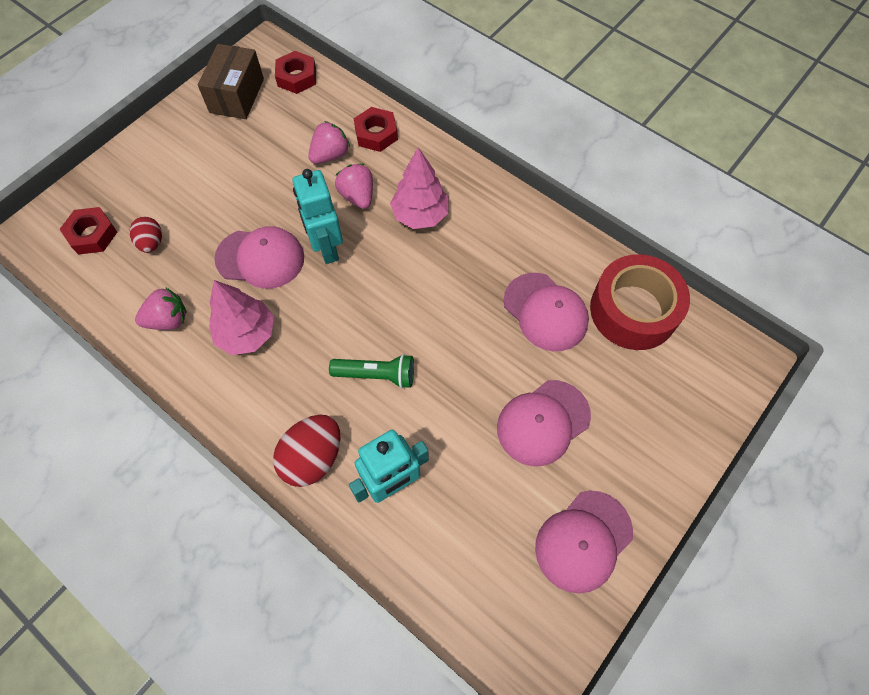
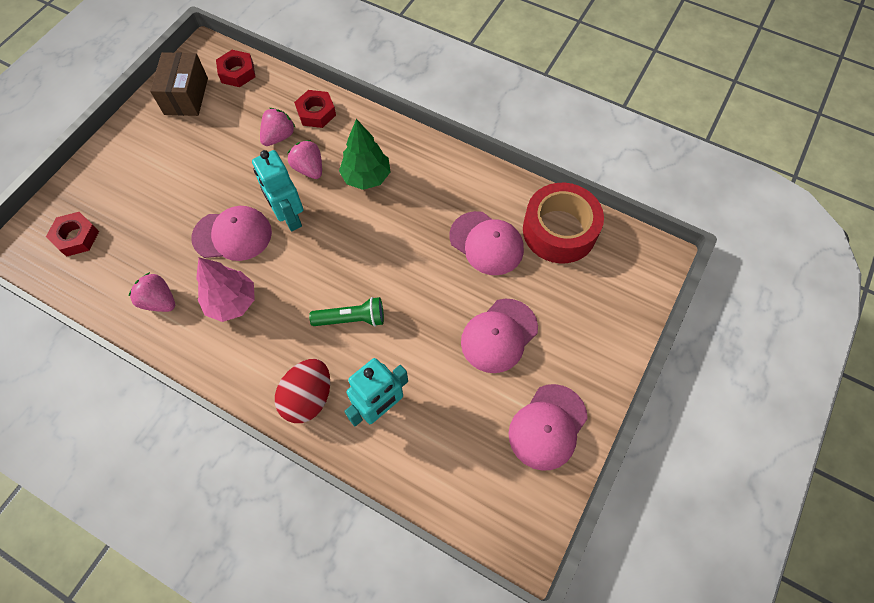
camera: 10 degrees left, 0 degrees up
red egg [129,217,162,253] -> none
pink strawberry [135,288,187,330] -> pink strawberry turned 120 degrees counterclockwise [129,272,175,312]
pink tree [390,147,449,229] -> green tree [339,119,391,190]

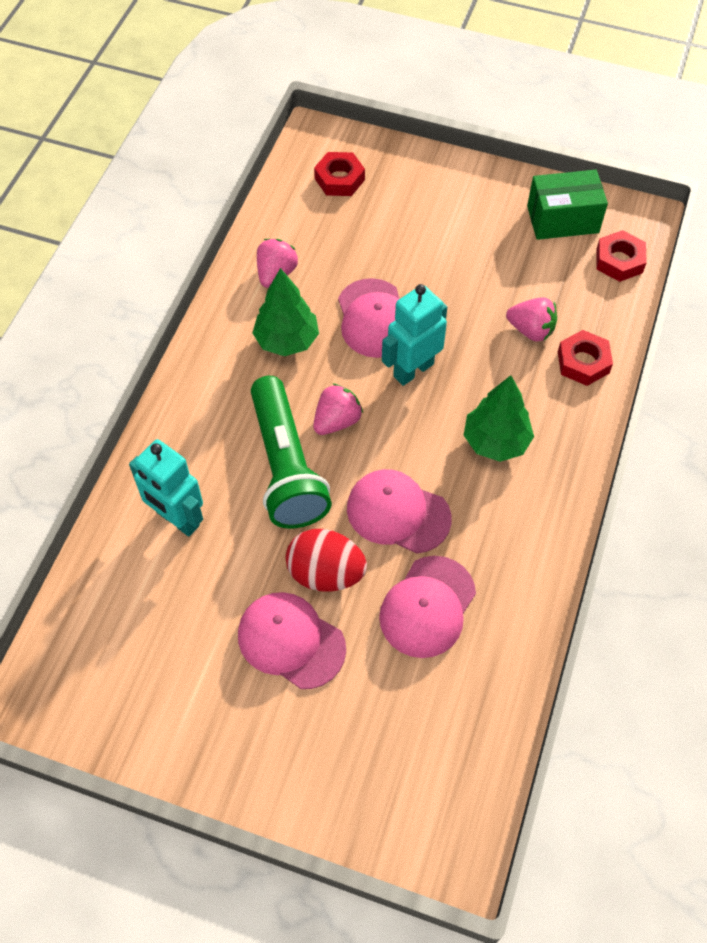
camera: 80 degrees right, 5 degrees down
brown box [150,52,208,116] -> green box [527,170,608,240]
pink tree [196,257,255,322] -> green tree [252,268,319,356]
red egg [275,359,330,423] -> red egg moved to [286,529,367,592]
pink strawberry [287,140,322,179] -> pink strawberry moved to [313,383,363,435]
green flashlight [309,297,384,327] -> green flashlight [251,376,332,529], size x1.80
pink cap [509,384,588,471] -> pink cap moved to [347,469,452,554]
red tape [523,183,604,263] -> none

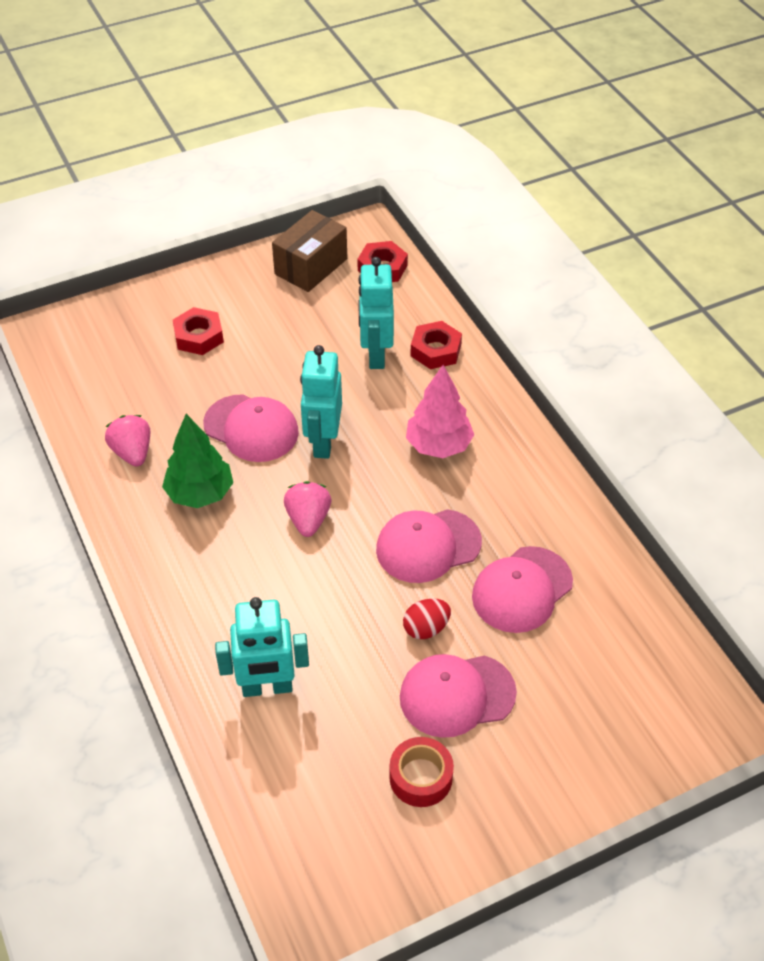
camera: 45 degrees left, 10 degrees down
green flashlight [251,376,332,529] -> none
red egg [286,529,367,592] -> red egg [403,599,451,639], size x0.61
red nut [314,152,365,196] -> red nut moved to [173,307,224,355]
pink cap [379,556,476,658] -> pink cap turned 60 degrees clockwise [472,546,573,633]
green tree [464,375,534,462] -> pink tree [406,365,474,458]
pink strawberry [506,297,557,342] -> turquoise robot [358,257,394,369]
green box [527,170,608,240] -> brown box [272,210,347,292]
none -> red tape [389,737,454,807]

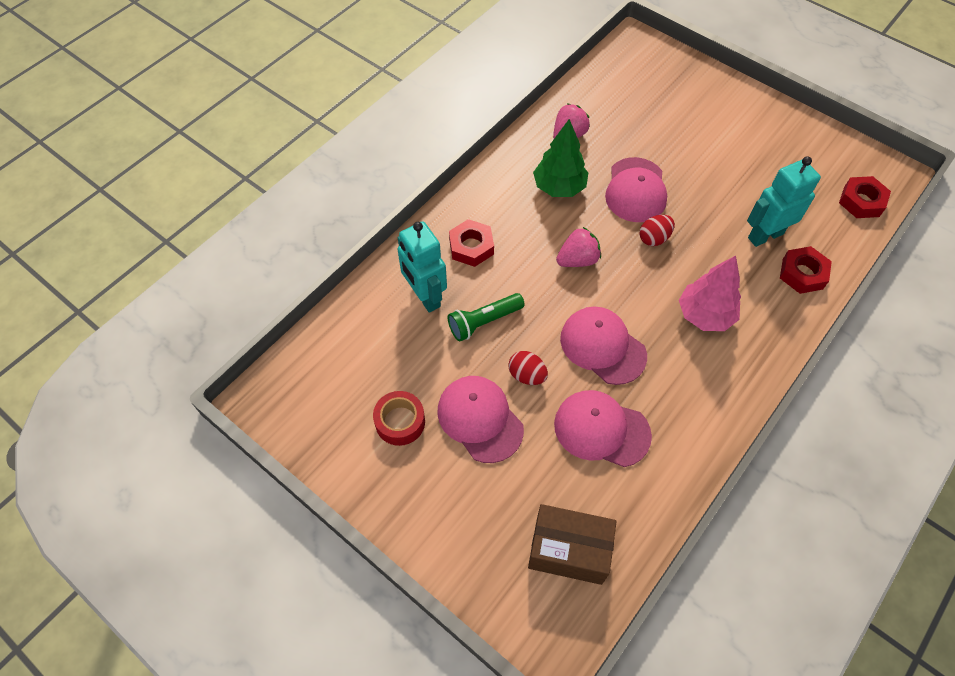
camera: 65 degrees right, 10 degrees up
red nut [173,307,224,355] -> red nut moved to [449,219,494,267]
brown box [272,210,347,292] -> brown box moved to [528,504,617,585]
turquoise robot [300,345,342,459] -> red egg [640,215,675,246]
none -> green flashlight [448,293,525,342]

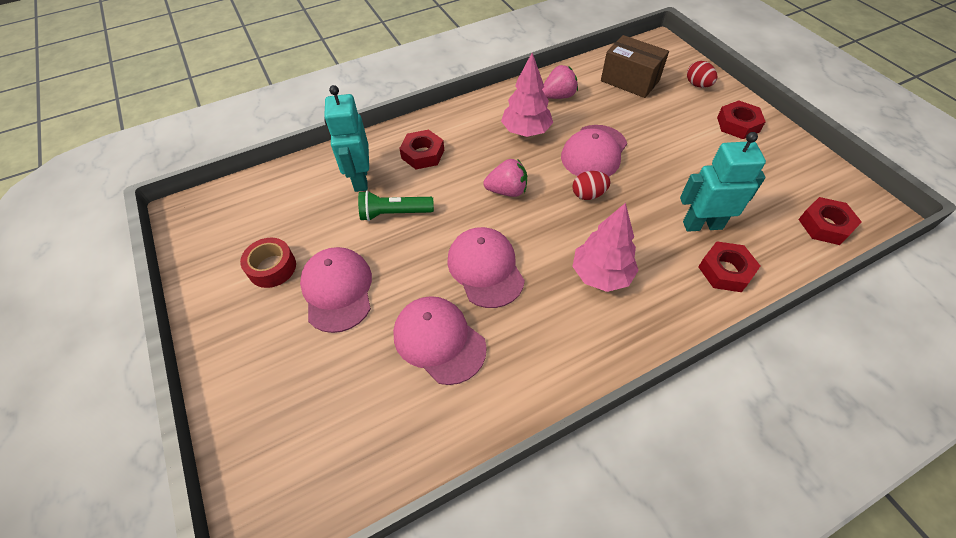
camera: 25 degrees right, 5 degrees down
red egg [508,351,548,385] -> red egg moved to [687,61,717,88]
brown box [528,504,617,585] -> brown box moved to [601,35,669,98]
green tree [533,119,588,197] -> pink tree [501,53,553,137]
none -> red nut [717,100,765,139]

